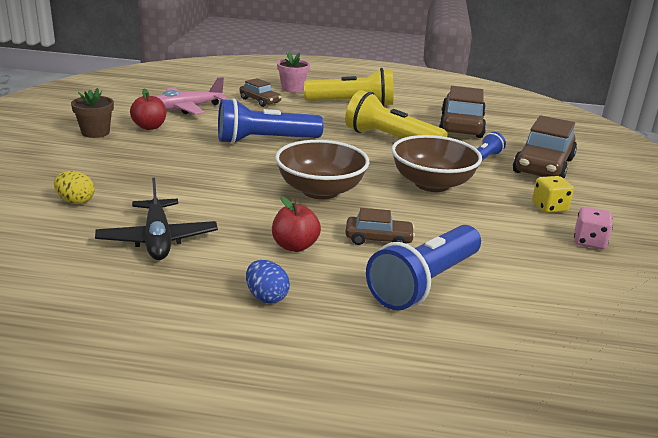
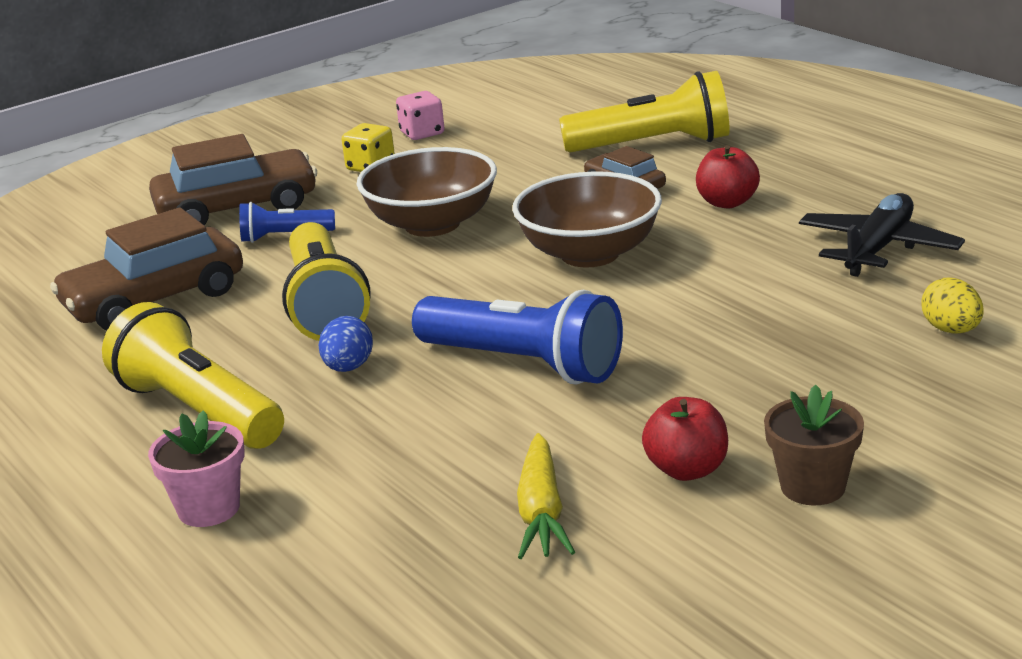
camera: 130 degrees left, 0 degrees up
pink plane [155,77,227,115] -> yellow carrot [517,433,575,559]
brown car [240,78,281,107] -> none
blue egg [246,260,290,304] -> blue egg moved to [319,316,373,372]
blue flashlight [366,225,481,310] -> yellow flashlight [559,71,730,153]

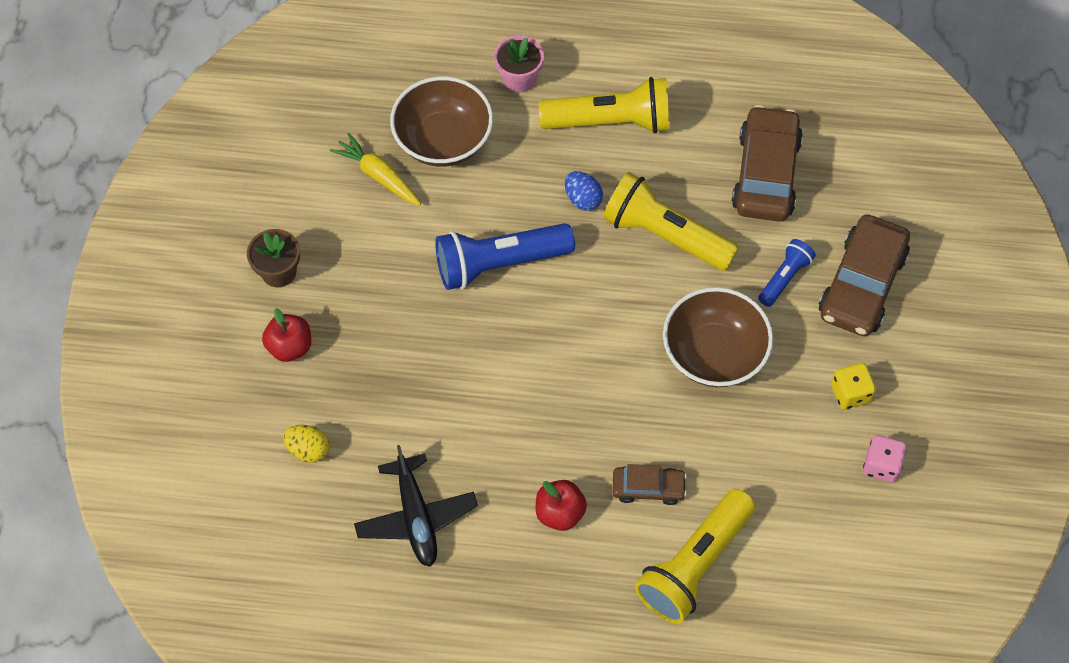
camera: 130 degrees right, 35 degrees up
brown bowl [512,171,662,267] -> brown bowl moved to [390,76,493,167]
red apple [642,397,728,481] -> red apple moved to [262,308,311,362]

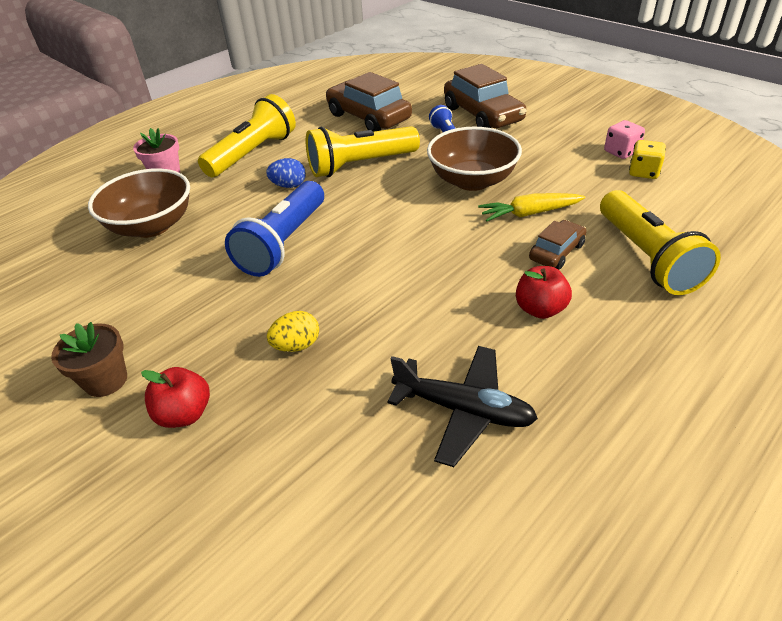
camera: 50 degrees left, 20 degrees down
yellow egg [283,425,329,463] -> yellow egg moved to [267,311,319,352]
yellow carrot [330,132,421,206] -> yellow carrot moved to [478,193,585,221]
yellow dice [831,363,876,410] -> yellow dice moved to [629,140,666,179]

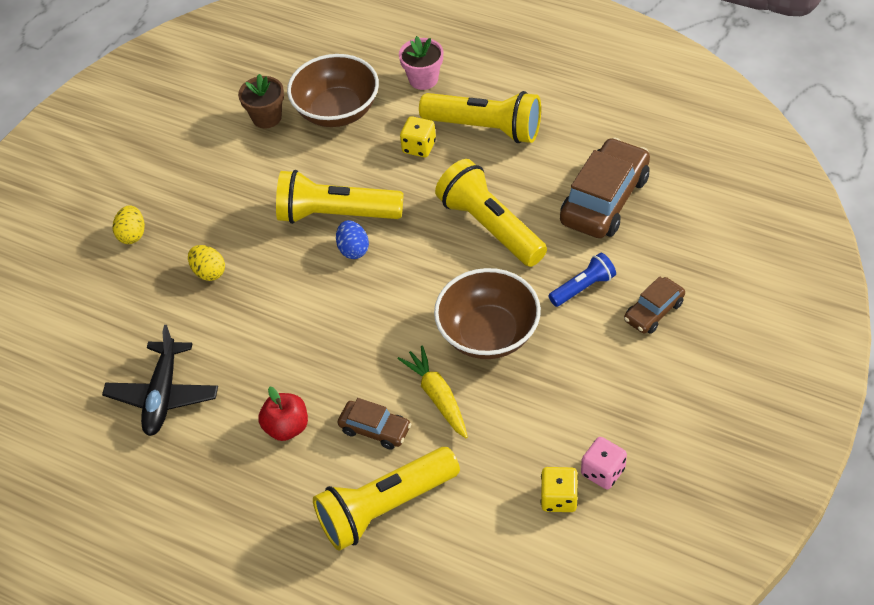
camera: 75 degrees right, 10 degrees up
brown flower pot [51,322,127,397] -> brown flower pot moved to [238,74,284,128]
red apple [141,367,210,428] -> yellow egg [113,206,145,244]
blue flashlight [225,181,324,277] -> yellow flashlight [276,170,403,224]
blue egg [266,158,306,188] -> blue egg moved to [336,220,369,259]
brown car [444,64,527,128] -> brown car [624,276,685,334], size x0.54
none -> yellow dice [400,116,436,157]

